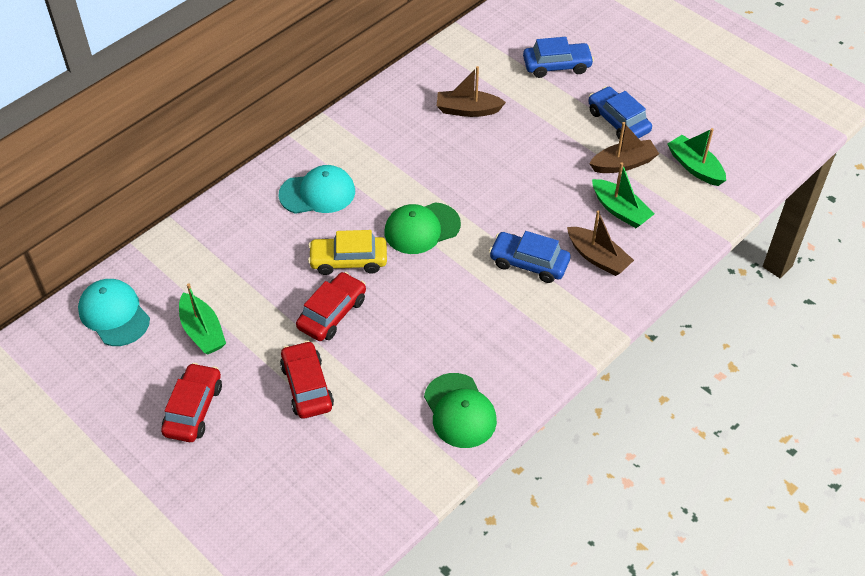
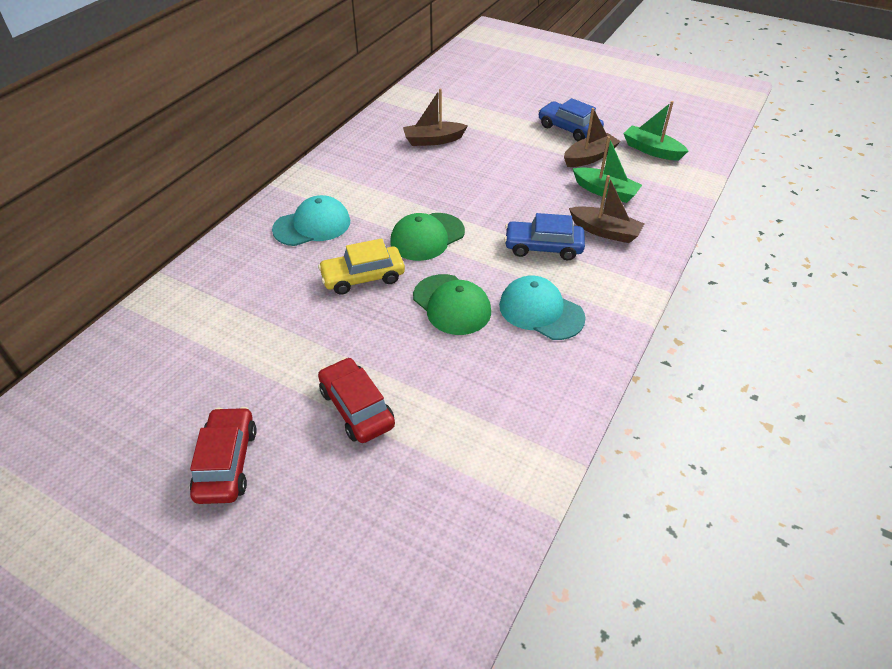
camera: 15 degrees left, 5 degrees down
turquoise cap [78,279,150,346] -> turquoise cap moved to [499,276,586,340]
green boat [179,283,226,354] -> none
red car [296,272,366,341] -> none
green cap [424,373,497,448] -> green cap moved to [413,274,491,335]
blue car [523,37,594,78] -> none

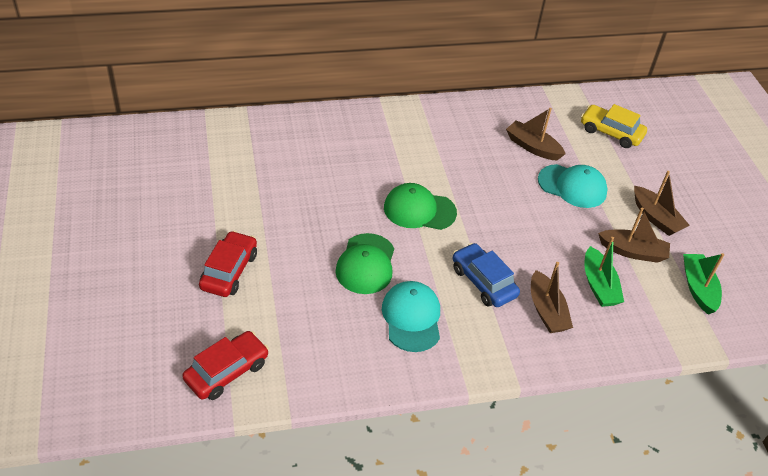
camera: 45 degrees right, 0 degrees up
red car [190,407,257,504] -> red car moved to [182,331,269,400]
turquoise cap [272,195,350,246] -> turquoise cap moved to [538,164,608,208]
yellow car [318,239,405,295] -> yellow car moved to [581,104,647,148]
blue car [538,98,604,141] -> brown boat [634,171,690,236]

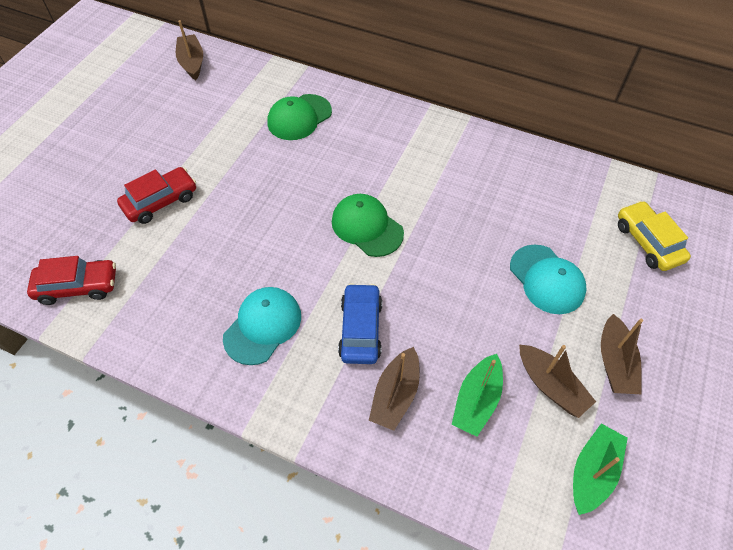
camera: 40 degrees right, 10 degrees up
green cap [335,233,394,294] -> green cap moved to [267,94,332,140]
brown boat [506,108,566,160] -> brown boat moved to [176,20,203,80]

